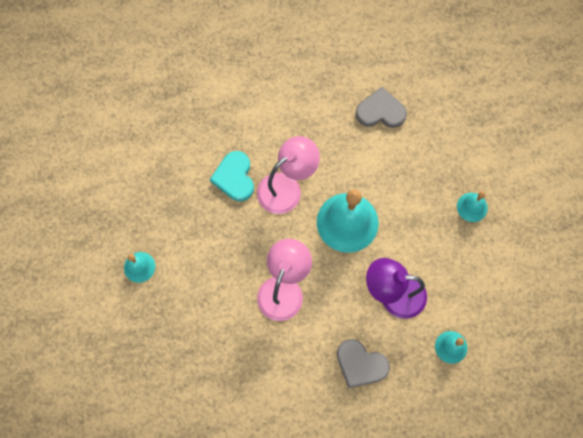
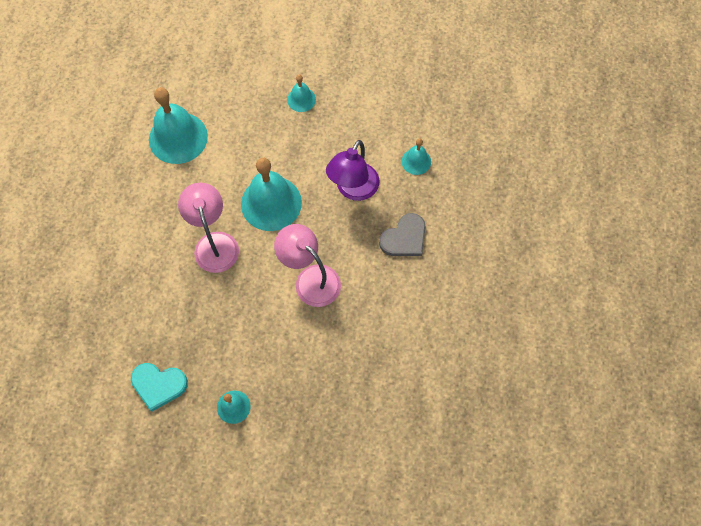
camera: 70 degrees left, 5 degrees down
turquoise heart [210,151,254,201] -> turquoise heart moved to [131,363,188,412]
grey heart [356,87,407,128] -> turquoise bell [149,87,208,164]

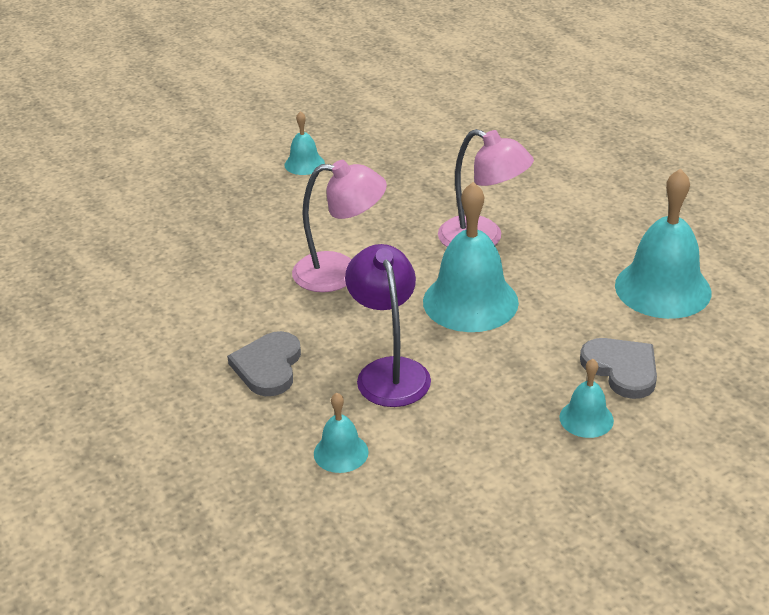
camera: 140 degrees right, 30 degrees down
turquoise heart [131,363,188,412] -> none
none -> grey heart [580,338,657,399]

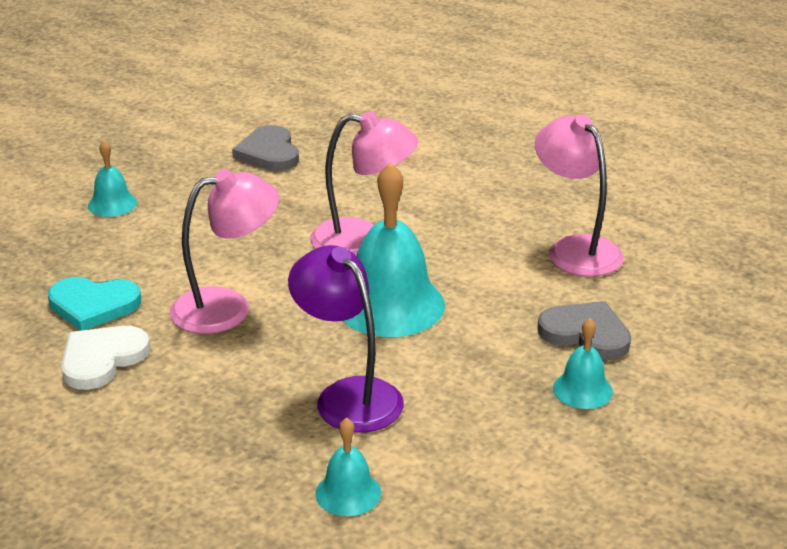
camera: 25 degrees left, 5 degrees down
grey heart [227,331,301,396] -> grey heart moved to [232,125,299,171]
turquoise bell [615,168,711,319] -> pink lamp [535,114,623,277]
none -> turquoise heart [48,277,141,331]
none -> white heart [61,326,150,390]

